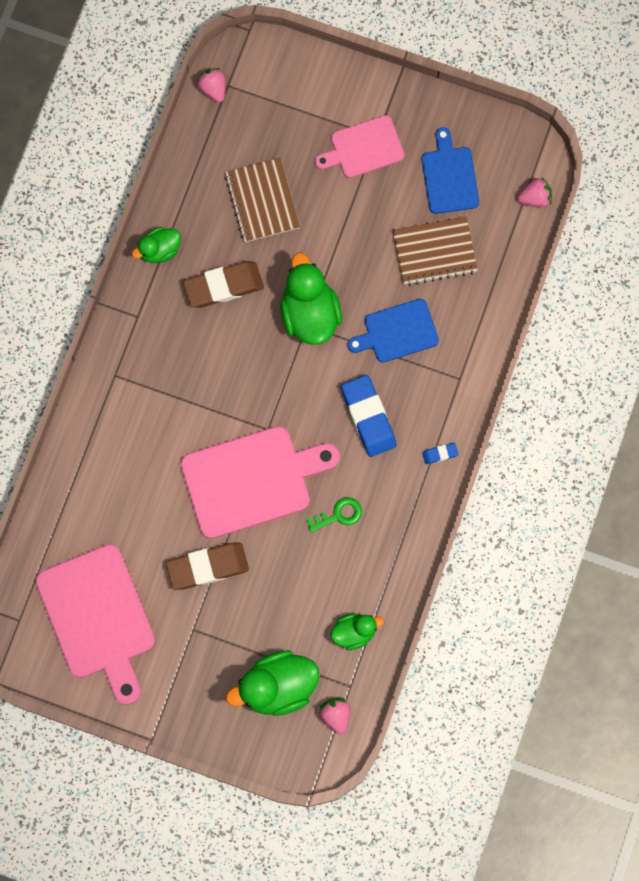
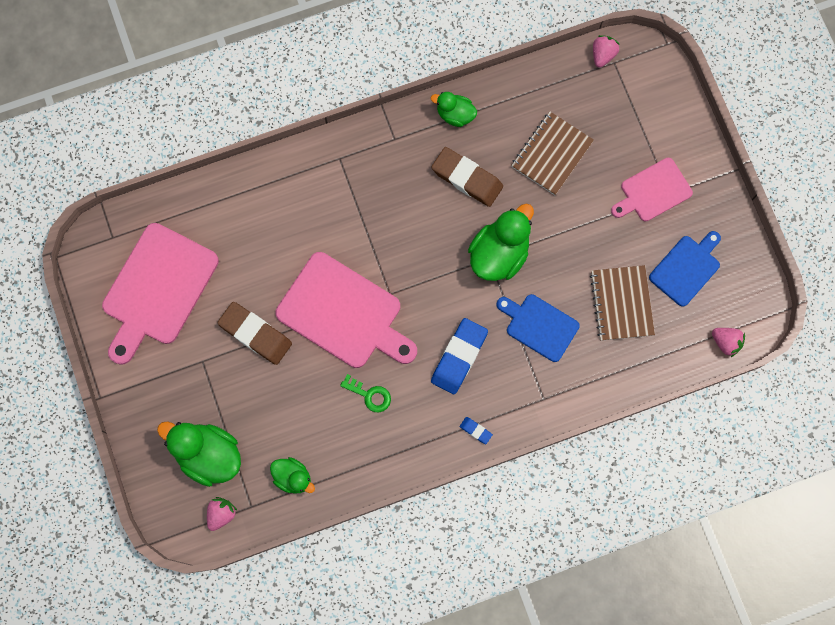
camera: 50 degrees right, 0 degrees up
pink cutting board [315,115,405,178] -> pink cutting board turned 60 degrees counterclockwise [611,158,693,221]
brown notebook [392,216,478,286] -> brown notebook turned 45 degrees clockwise [590,265,655,341]

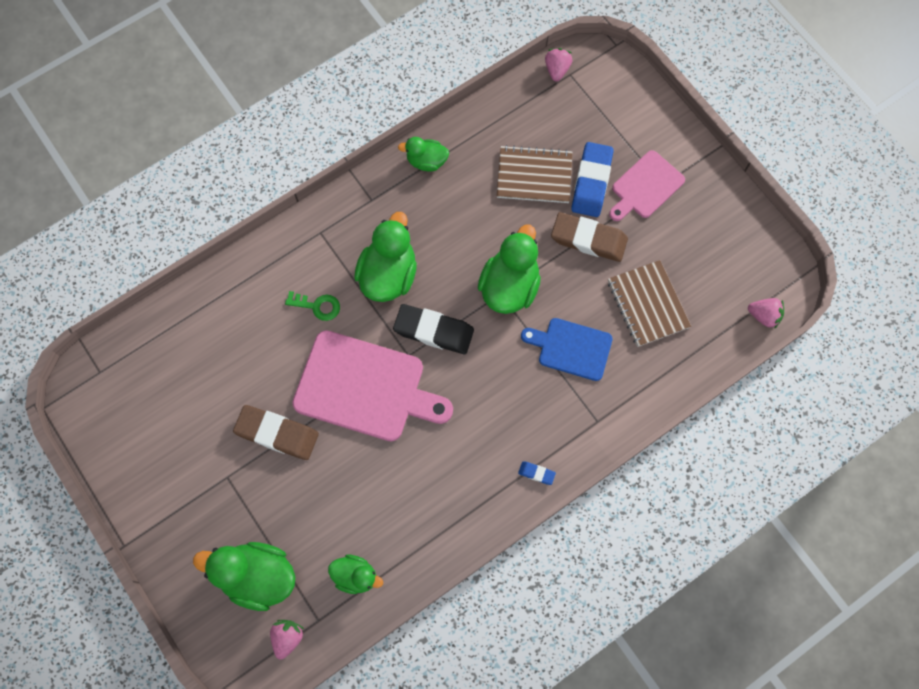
camera: 15 degrees left, 5 degrees down
pink cutting board [102,223,219,365] -> none
green key [340,374,391,412] -> green key moved to [285,291,340,321]
brown eraser [431,147,503,207] -> brown eraser moved to [551,212,628,262]
blue eraser [431,318,488,394] -> blue eraser moved to [571,142,613,217]
brown notebook [511,112,594,195] -> brown notebook turned 75 degrees clockwise [497,145,573,203]
blue cutting board [649,231,721,307] -> none
none -> green duck [354,212,417,302]
none -> black eraser [393,304,474,354]

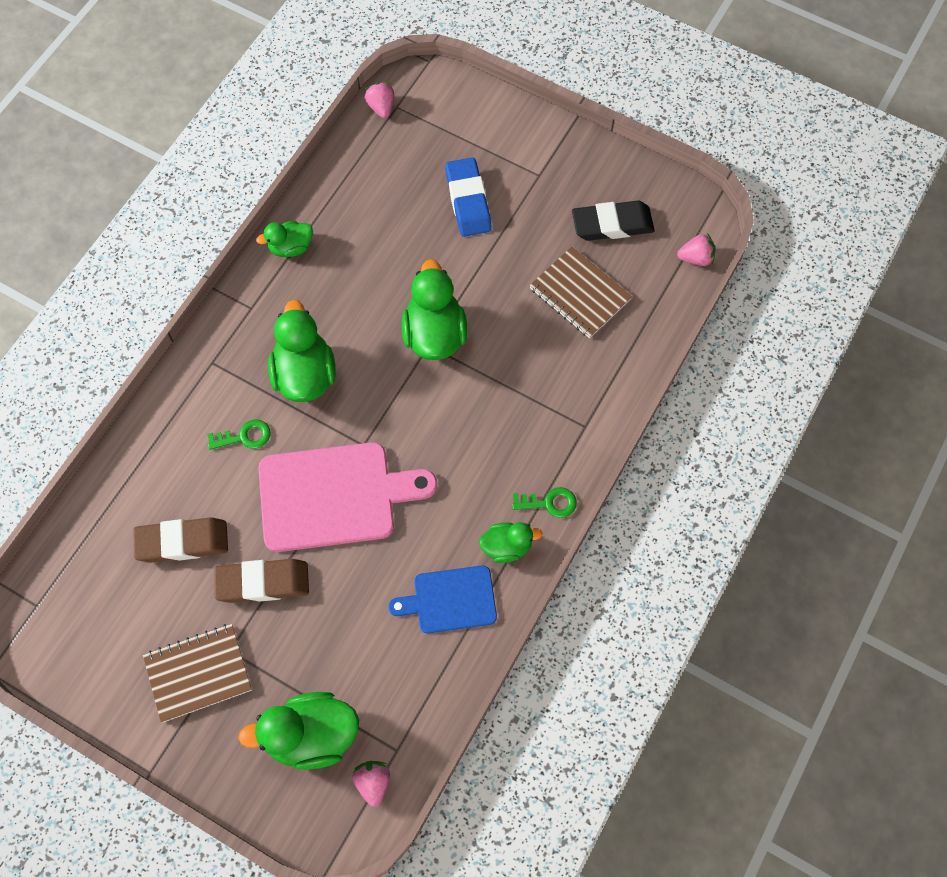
camera: 25 degrees left, 5 degrees down
green duck [328,554,383,594] -> green duck moved to [479,522,542,563]
black eraser [393,304,474,354] -> black eraser moved to [572,201,655,241]
brown notebook [497,145,573,203] -> brown notebook moved to [143,624,252,722]
blue eraser [518,461,556,485] -> green key [512,487,577,518]
blue cutting board [521,318,613,381] -> blue cutting board moved to [388,565,497,633]
brown eraser [551,212,628,262] -> brown eraser moved to [133,517,228,563]
pink cutting board [609,150,685,221] -> none

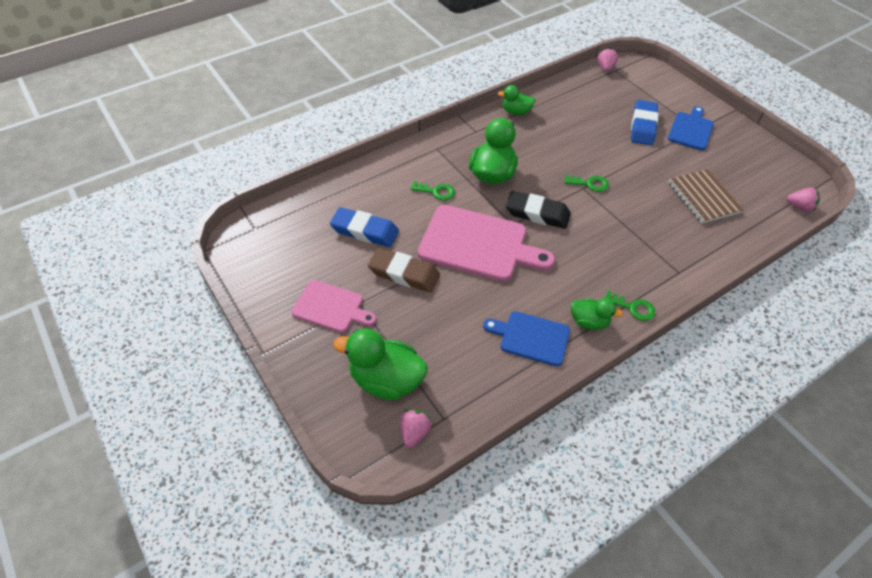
camera: 25 degrees right, 15 degrees down
brown eraser [133,517,228,563] -> blue eraser [330,207,399,247]
brown notebook [143,624,252,722] -> pink cutting board [291,280,377,333]
green duck [402,259,467,360] -> green key [564,175,609,192]
black eraser [572,201,655,241] -> black eraser moved to [506,191,571,229]
none -> blue cutting board [668,106,714,150]

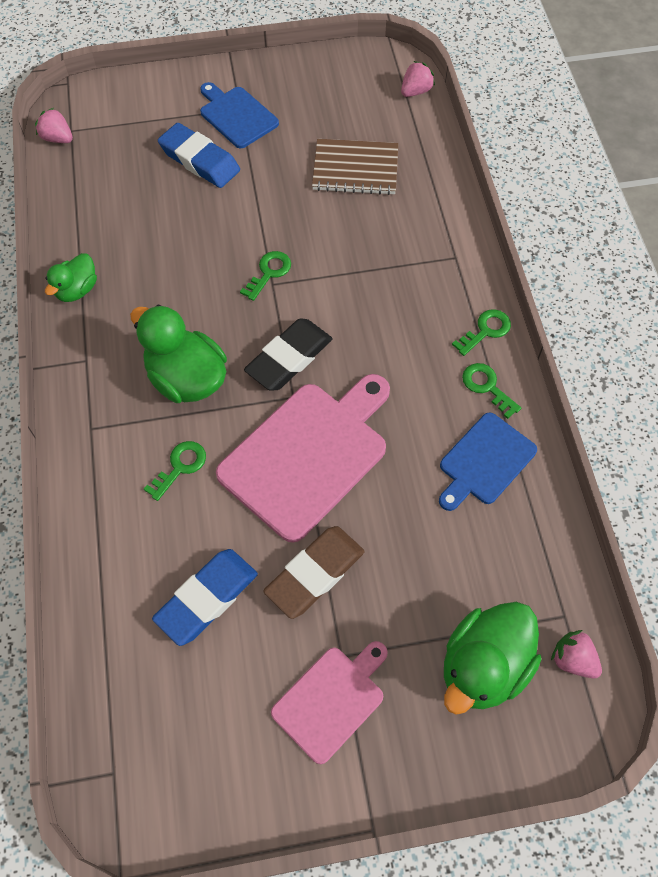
camera: 65 degrees left, 10 degrees up
green duck [571,298,623,330] -> green key [462,363,521,419]

